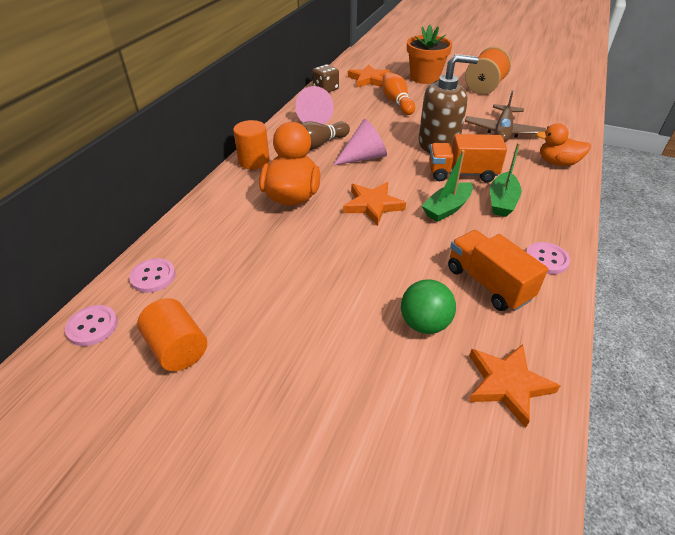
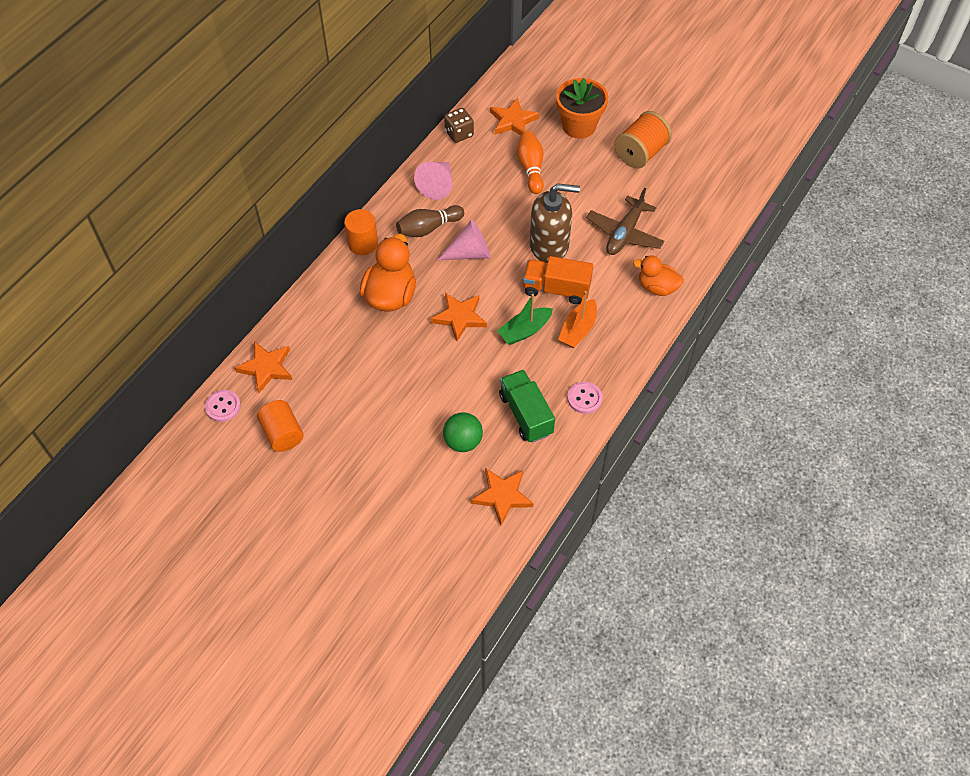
camera: 10 degrees right, 15 degrees up
pink button [129,258,175,293] -> orange star [235,341,292,393]
orange truck [448,230,548,311] -> green truck [499,370,555,443]
green boat [490,143,522,217] -> orange boat [558,291,597,348]

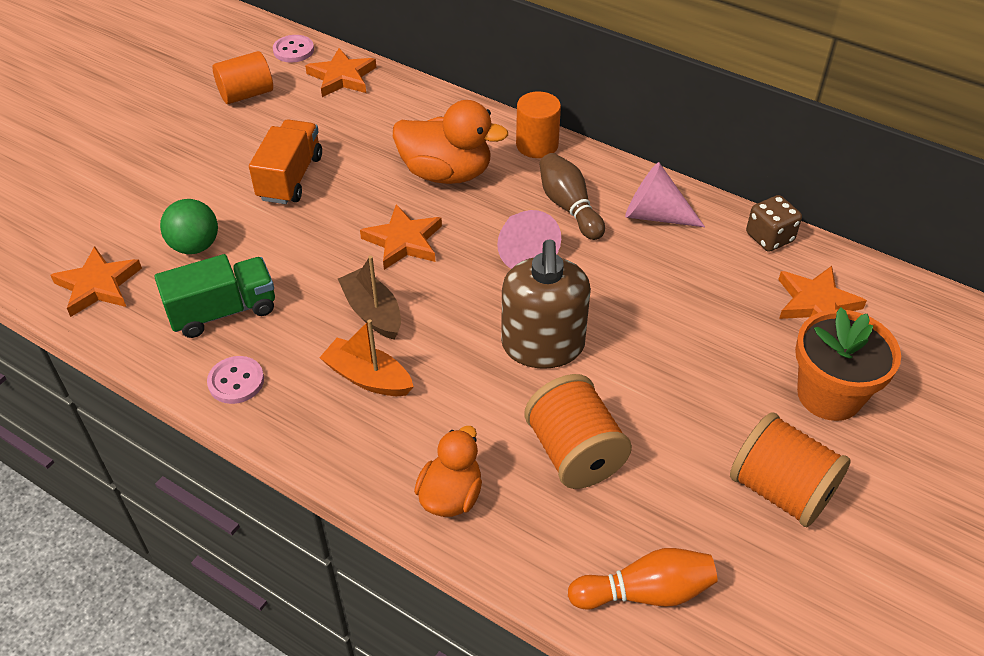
camera: 90 degrees right, 10 degrees down
green boat [497,294,553,345] -> brown boat [338,256,401,340]
orange bowling pin [517,131,544,194] -> orange bowling pin moved to [568,548,717,610]
orange truck [523,256,593,304] -> orange truck moved to [249,119,322,204]
brown plane [586,188,665,255] -> orange spool [524,374,632,489]

